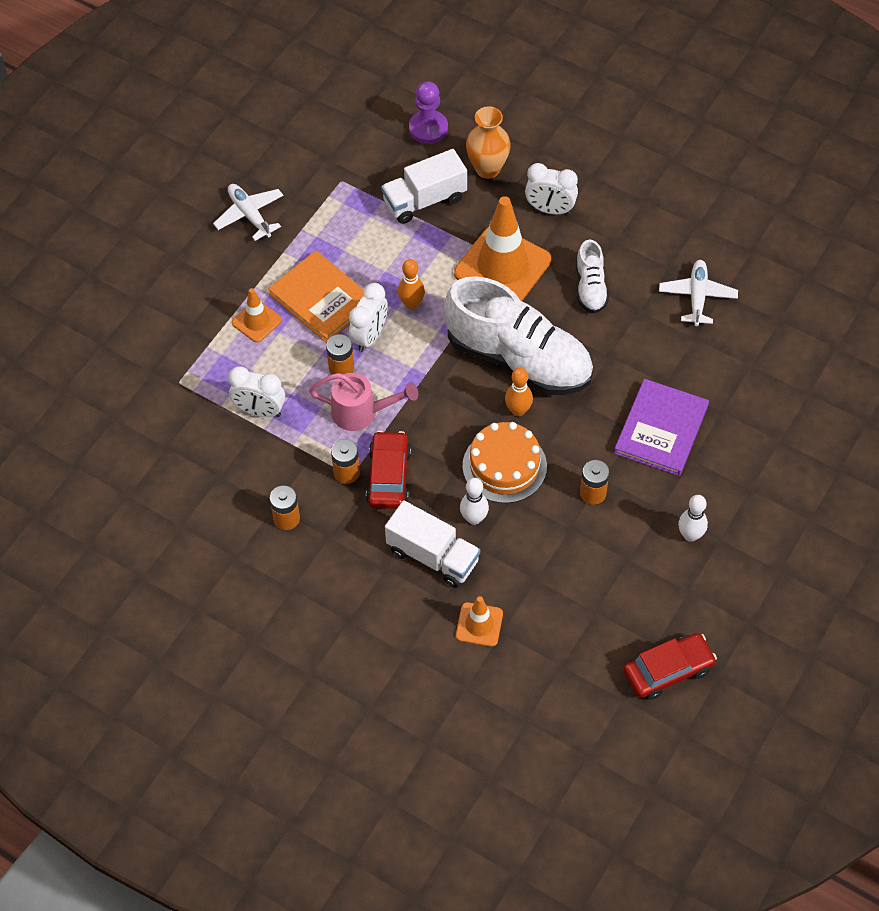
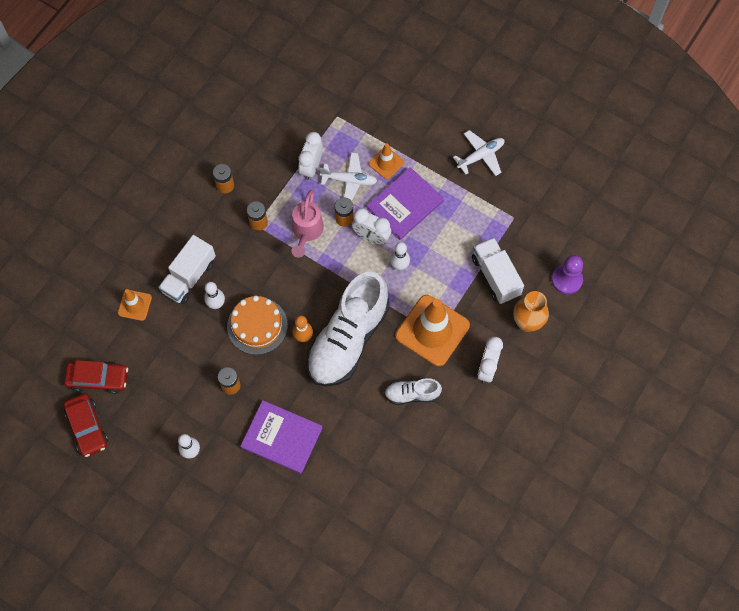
camera: 90 degrees right, 10 degrees up
orange book [268,251,365,343] -> purple book [366,167,444,240]
red car [366,431,411,509] -> red car moved to [64,360,128,394]
orange bowling pin [398,259,425,309] -> white bowling pin [390,242,410,270]
white plane [659,260,738,326] -> white plane moved to [320,152,377,201]

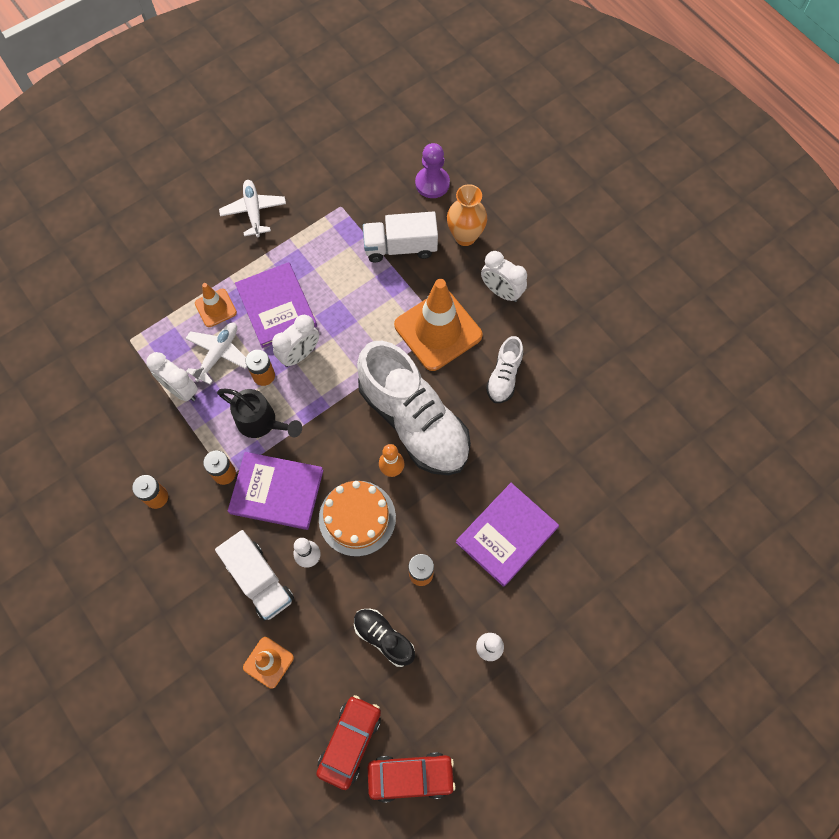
camera: 70 degrees left, 0 degrees up
pink watering can [291,190,324,258] -> black watering can [217,389,302,438]
white bowling pin [390,242,410,270] -> none
none -> purple book [228,452,323,530]
none -> black shoe [354,609,415,667]

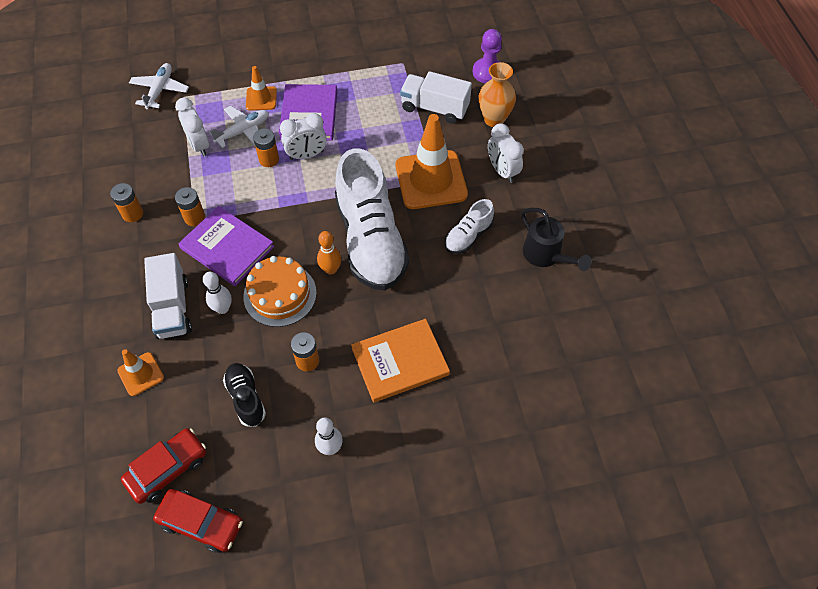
camera: 25 degrees right, 10 degrees down
black watering can [217,389,302,438] -> black watering can moved to [521,208,592,271]
white plane [219,180,286,237] -> white plane moved to [129,63,189,109]
purple book [456,483,559,587] -> orange book [351,319,450,403]

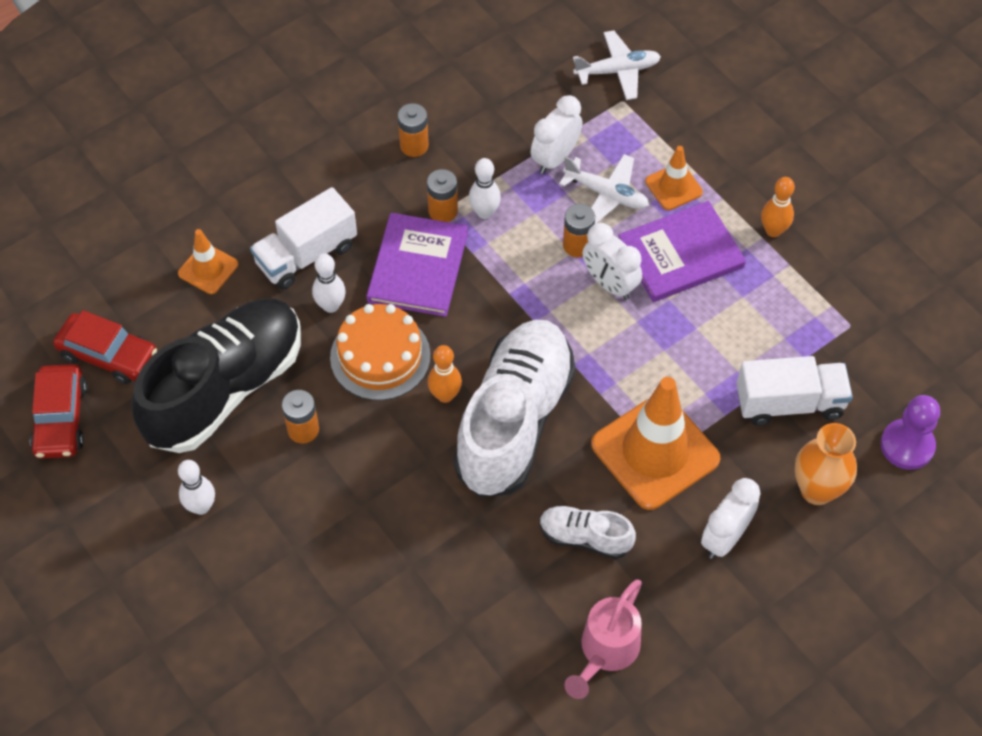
camera: 65 degrees right, 0 degrees up
black shoe [223,363,266,426] -> black shoe [132,299,301,453], size x2.17
white shoe [335,148,410,291] -> white shoe turned 150 degrees clockwise [453,319,575,498]
orange book [351,319,450,403] -> none
white truck [400,71,472,124] -> white truck turned 90 degrees clockwise [737,356,853,426]
black watering can [521,208,592,271] -> pink watering can [565,580,642,699]
none -> white bowling pin [469,158,501,219]
none -> orange bowling pin [761,177,795,237]

